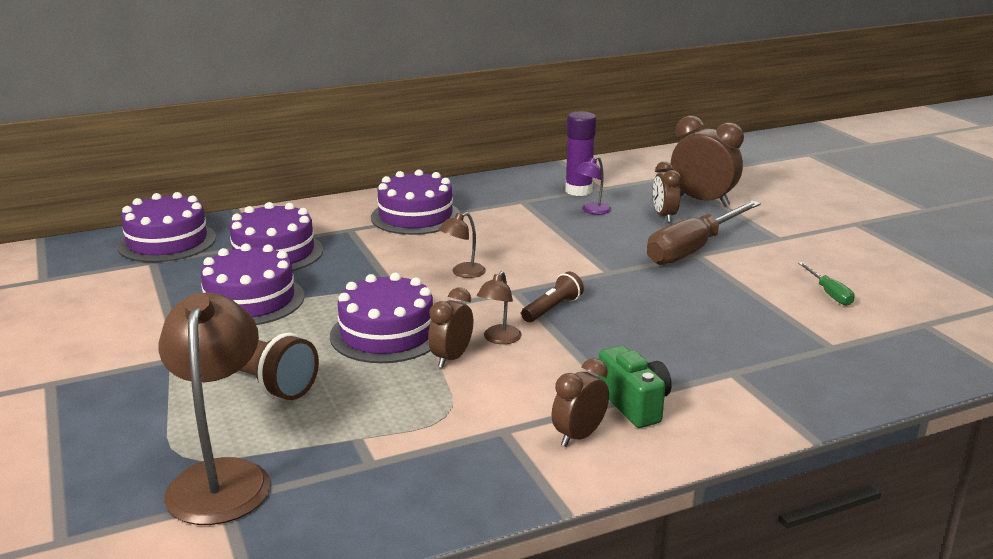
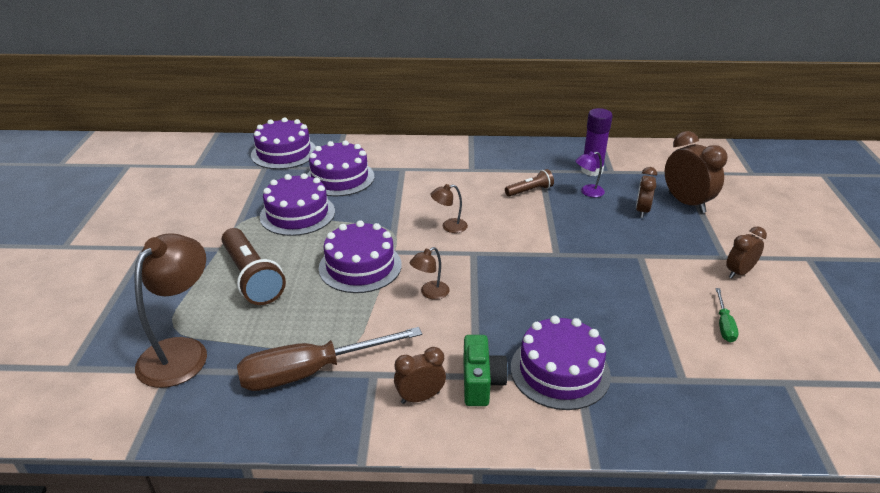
camera: 25 degrees right, 10 degrees up
purple cake [371,169,460,235] -> purple cake moved to [511,315,611,410]
brown clock [428,287,473,368] -> brown clock moved to [726,227,767,279]
brown flashlight [521,272,584,322] -> brown flashlight moved to [505,169,554,196]
brown screwdriver [647,200,761,265] -> brown screwdriver moved to [237,327,422,391]

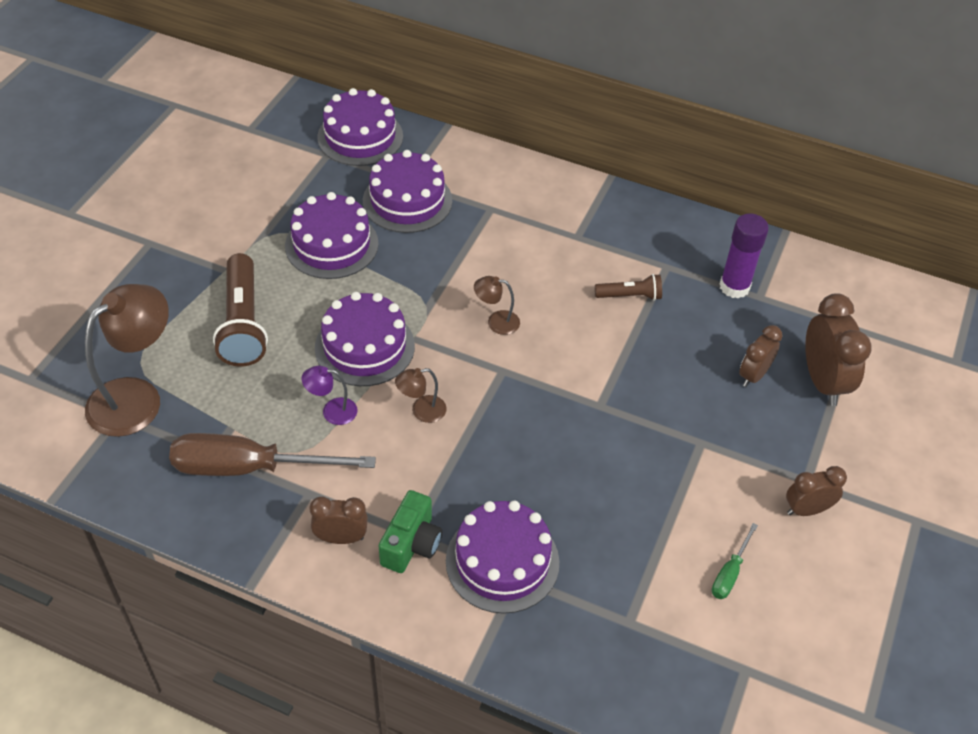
camera: 20 degrees right, 15 degrees up
purple lamp [575,151,605,197] -> purple lamp moved to [302,366,357,425]

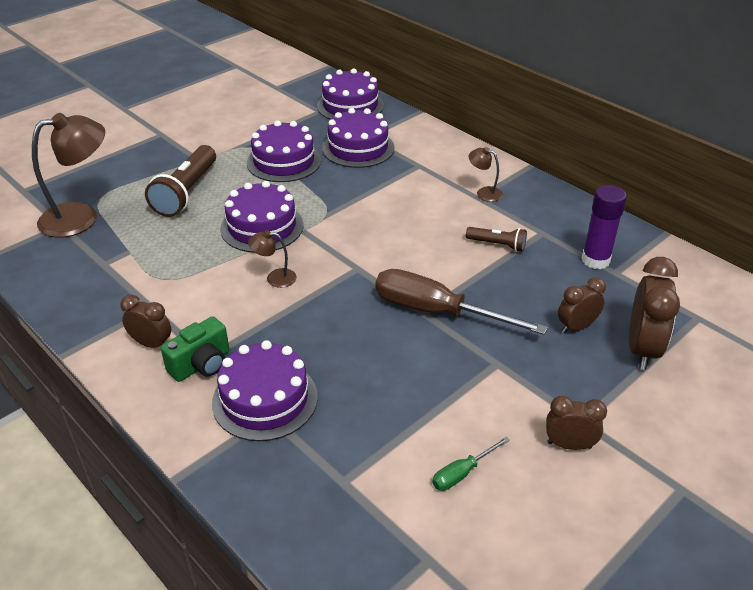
camera: 25 degrees right, 10 degrees down
brown screwdriver [169,433,376,476] -> brown screwdriver moved to [375,269,548,335]
purple lamp [302,366,357,425] -> none
brown lamp [474,276,520,335] -> brown lamp moved to [469,147,503,202]

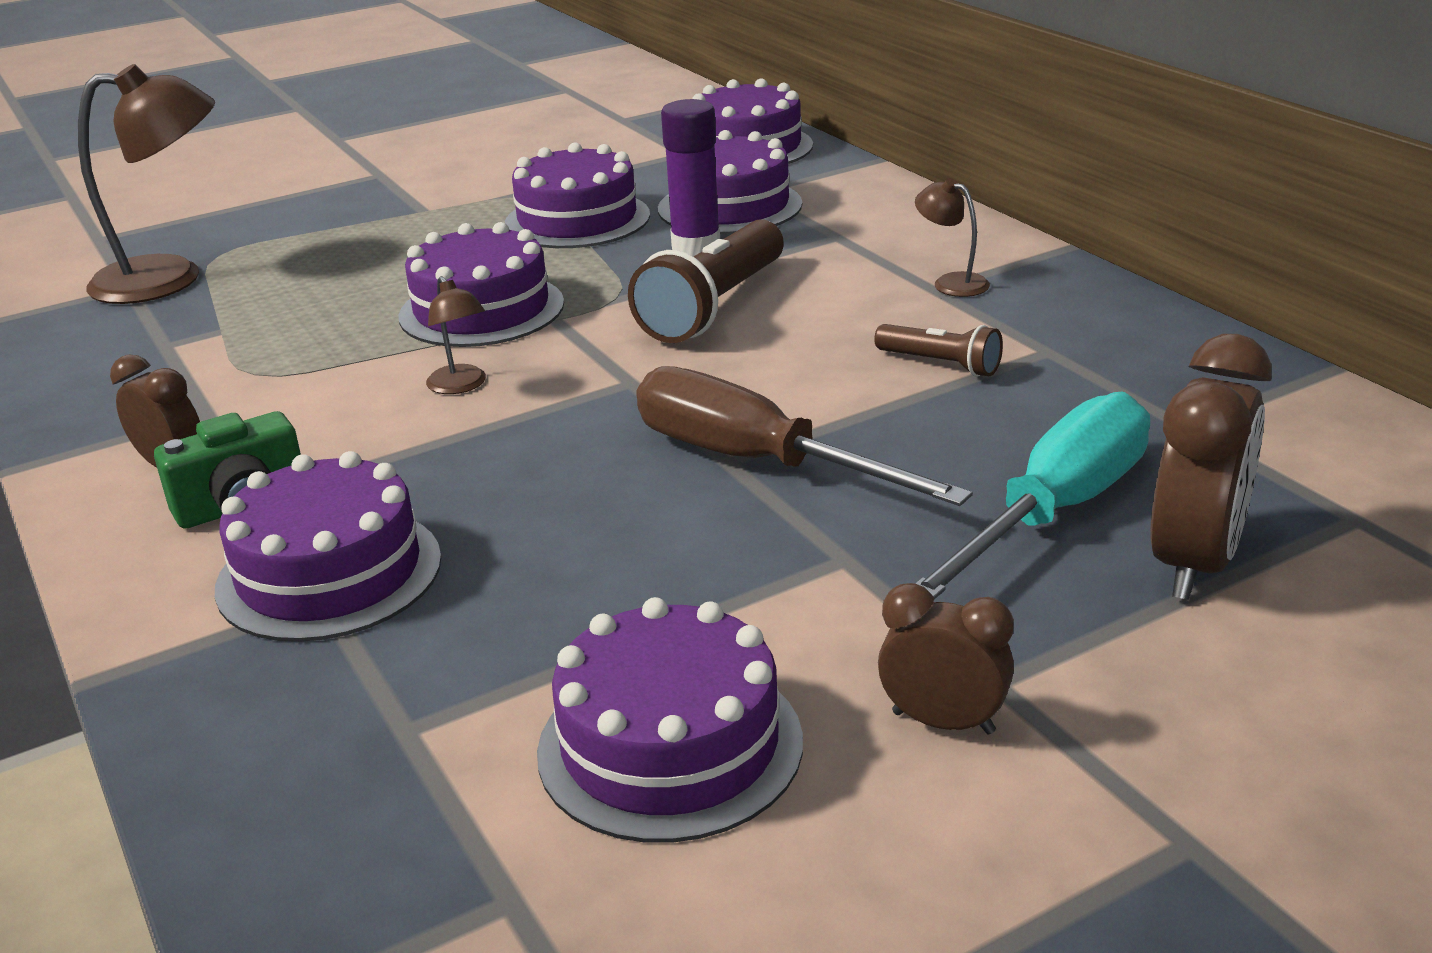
camera: 15 degrees right, 10 degrees down
brown flashlight [145,145,216,217] -> brown flashlight moved to [628,219,784,343]
brown lamp [248,230,297,288] -> brown lamp turned 135 degrees counterclockwise [426,276,486,394]
green screwdriver [432,437,510,491] -> purple cake [537,597,803,843]
brown clock [558,277,606,333] -> turquoise screwdriver [915,392,1150,599]
purple glue stick [582,185,627,269] -> purple glue stick moved to [661,99,720,256]

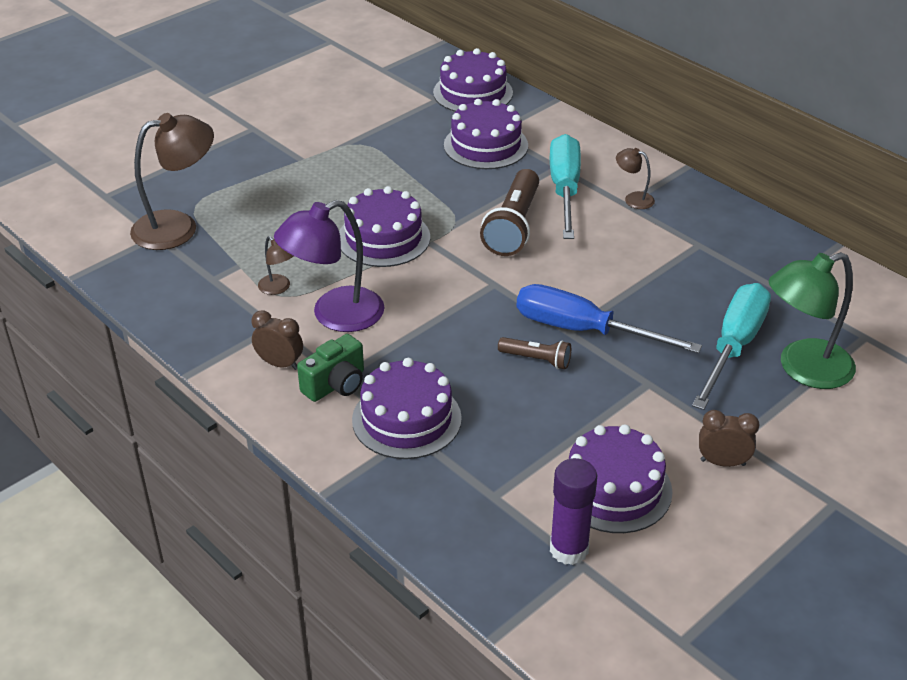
camera: 15 degrees left, 10 degrees up
brown lamp [426,276,486,394] -> brown lamp moved to [258,236,294,295]
purple cake [505,142,650,248] -> none
brown screwdriver [636,366,973,506] -> blue screwdriver [516,284,702,353]
purple glue stick [661,99,720,256] -> purple glue stick moved to [550,458,597,565]
brown flashlight [874,324,1003,377] -> brown flashlight moved to [498,337,571,369]
brown clock [1150,334,1272,600] -> green lamp [769,252,856,389]
none -> purple lamp [274,200,385,332]
none -> turquoise screwdriver [550,134,581,239]

